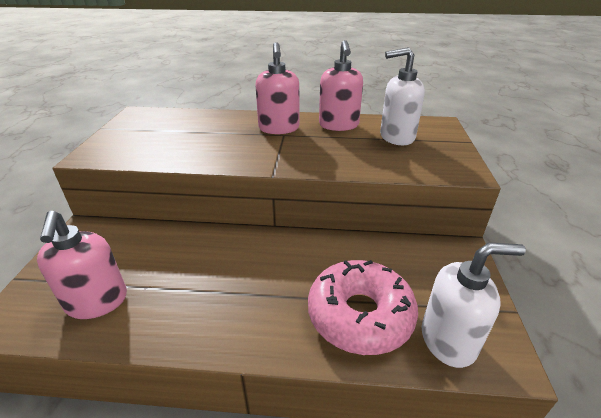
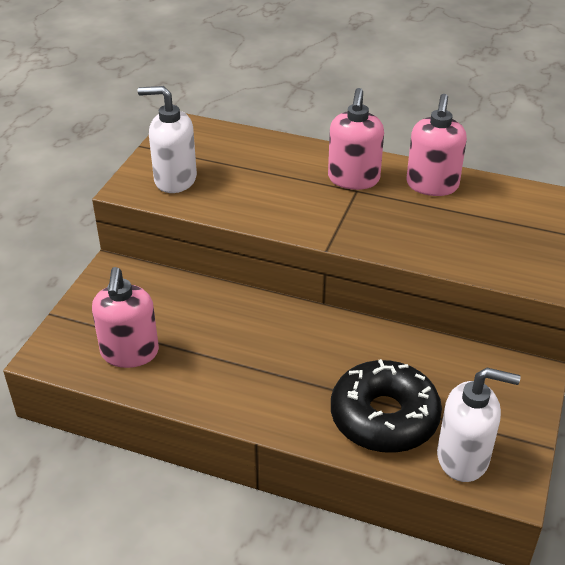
camera: 15 degrees right, 5 degrees up
pink donut [308,260,418,355] -> black donut [331,359,442,453]
white soap dispenser [380,47,425,145] -> white soap dispenser moved to [138,86,197,193]

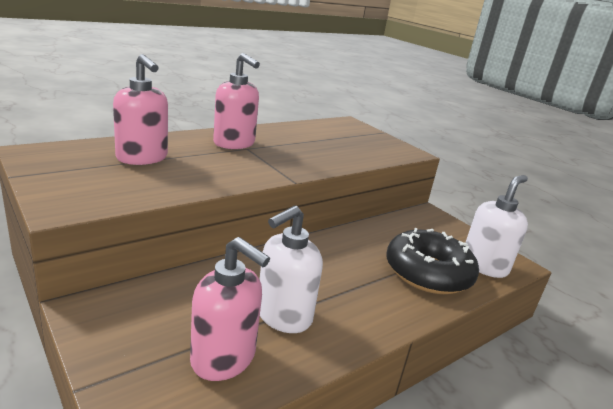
camera: 60 degrees left, 15 degrees down
white soap dispenser [138,86,197,193] -> white soap dispenser moved to [259,205,323,333]
pink soap dispenser [406,94,467,196] -> pink soap dispenser moved to [113,54,168,165]

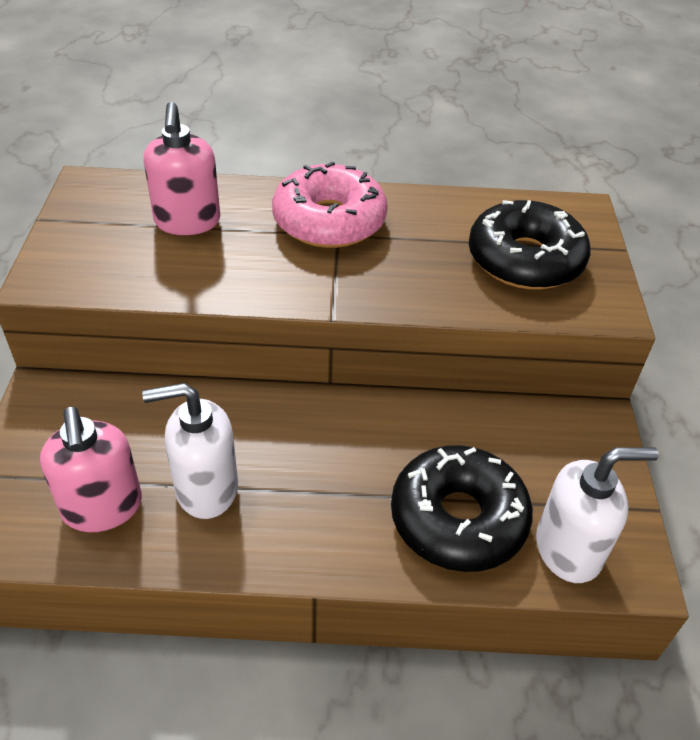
camera: 40 degrees right, 20 degrees up
pink soap dispenser [213,53,260,149] -> pink donut [272,161,388,248]
none -> black donut [469,200,590,290]

